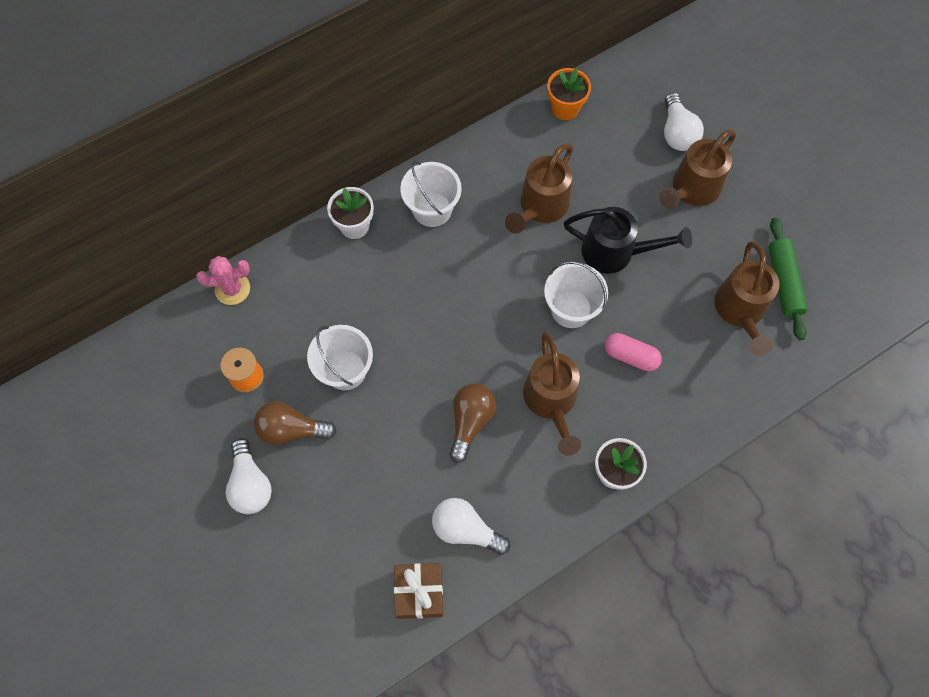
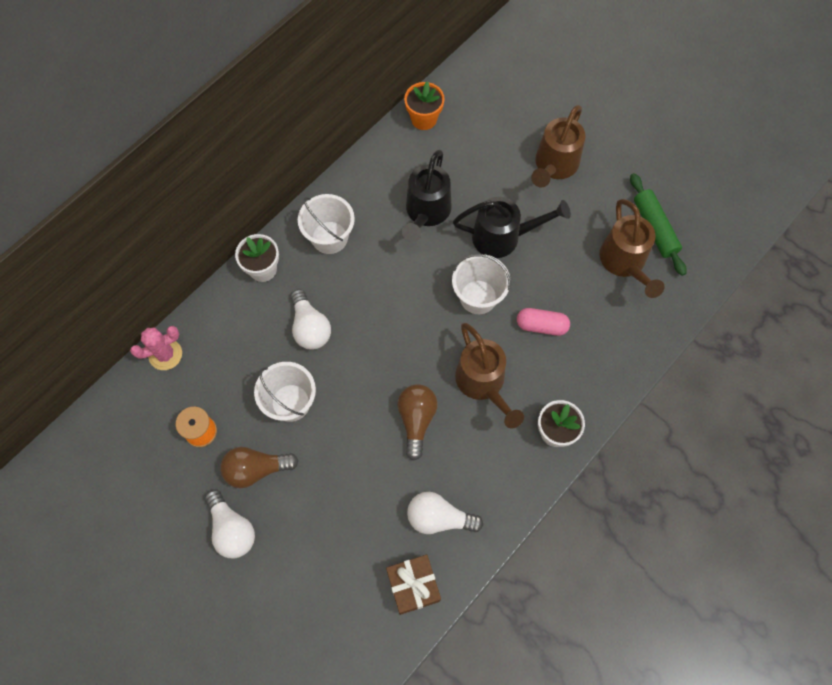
camera: 15 degrees left, 0 degrees up
brown watering can [505,143,573,234] -> black watering can [402,150,452,242]
white light bulb [664,93,704,151] -> white light bulb moved to [290,289,331,349]

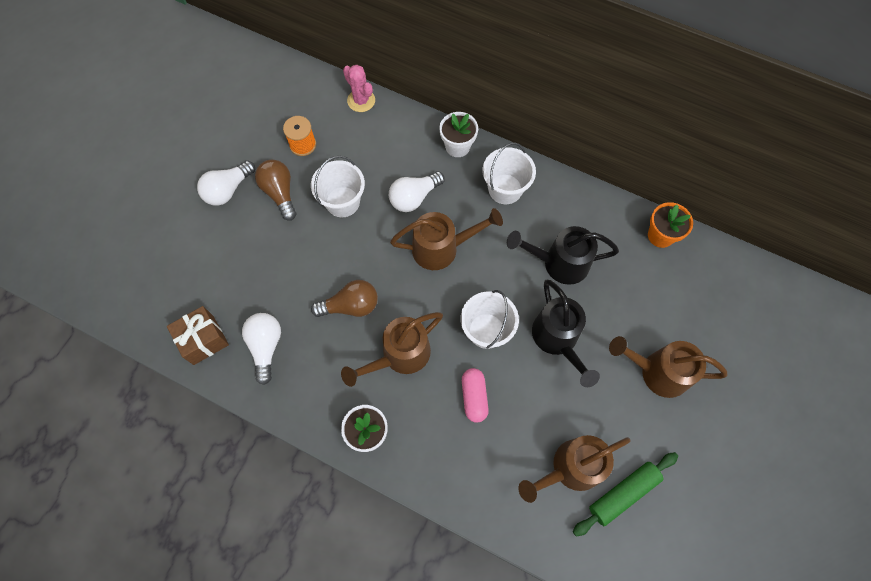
camera: 75 degrees right, 0 degrees up
none -> brown watering can [390,208,503,270]

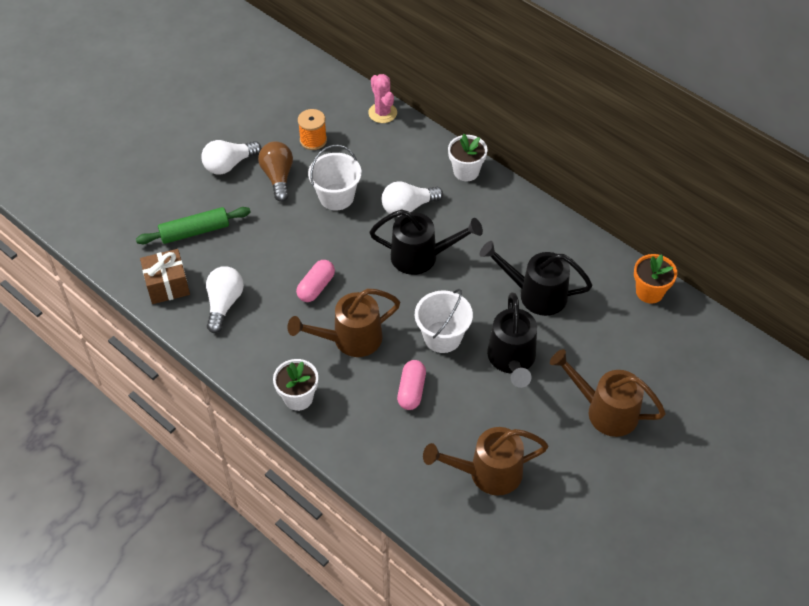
camera: 15 degrees right, 15 degrees down
brown light bulb [311,280,378,317] -> pink capsule [296,260,335,302]
brown watering can [390,208,503,270] -> black watering can [369,209,483,275]
white bucket [482,142,536,204] -> none
green rolling pin [573,452,678,537] -> green rolling pin moved to [136,207,251,244]

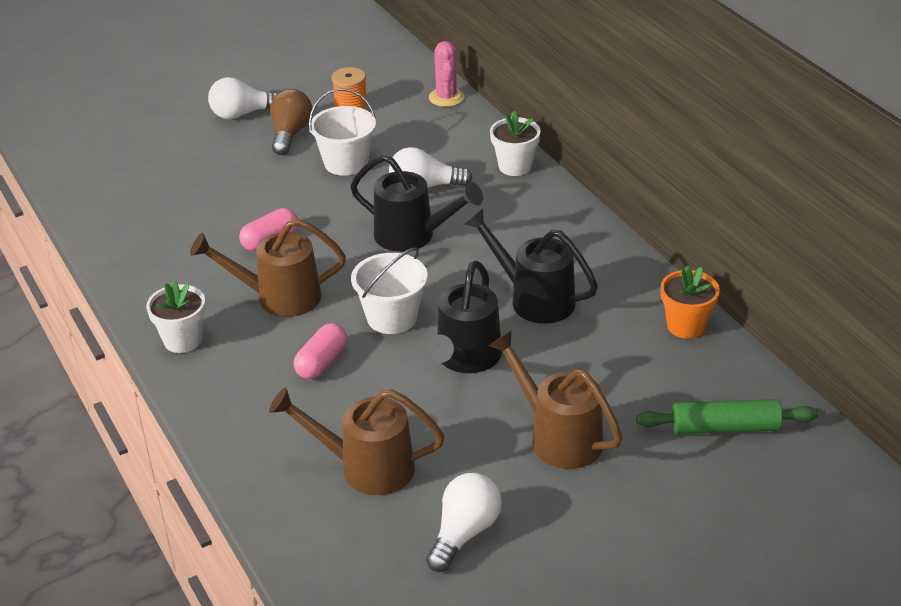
camera: 20 degrees right, 15 degrees down
green rolling pin [136,207,251,244] -> green rolling pin moved to [636,399,818,434]
brown gift [140,249,190,304] -> none
white light bulb [206,266,244,333] -> white light bulb moved to [426,473,502,572]

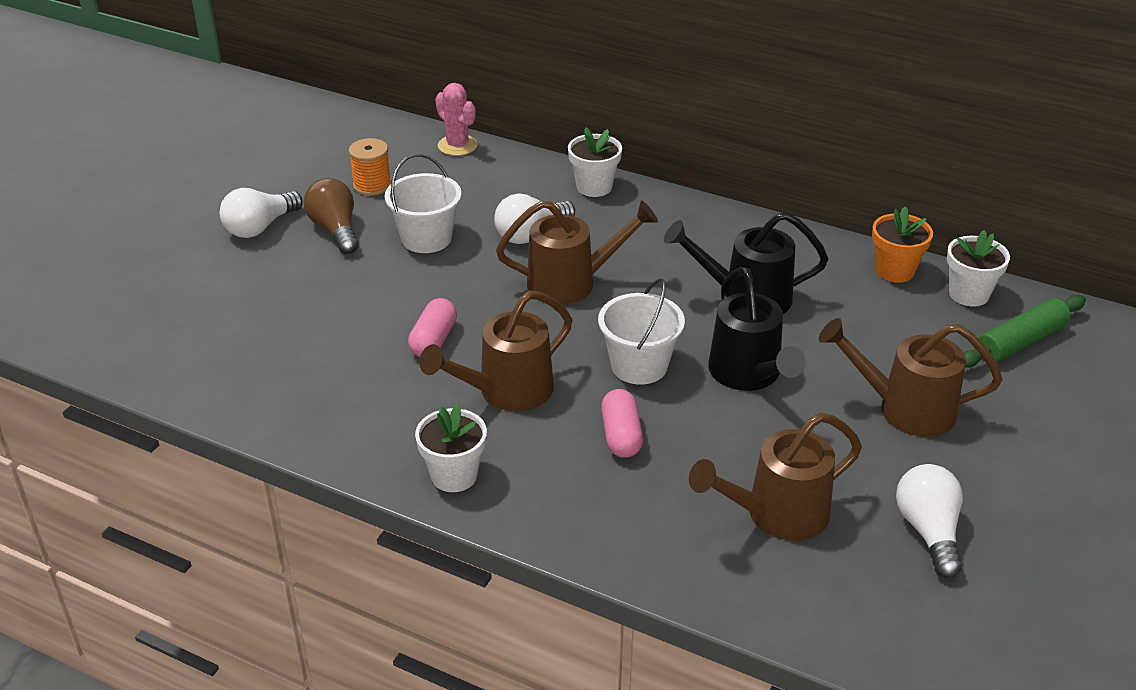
camera: 35 degrees left, 0 degrees up
black watering can [350,154,483,252] -> brown watering can [496,200,658,305]
none -> white flower pot [947,230,1010,307]

